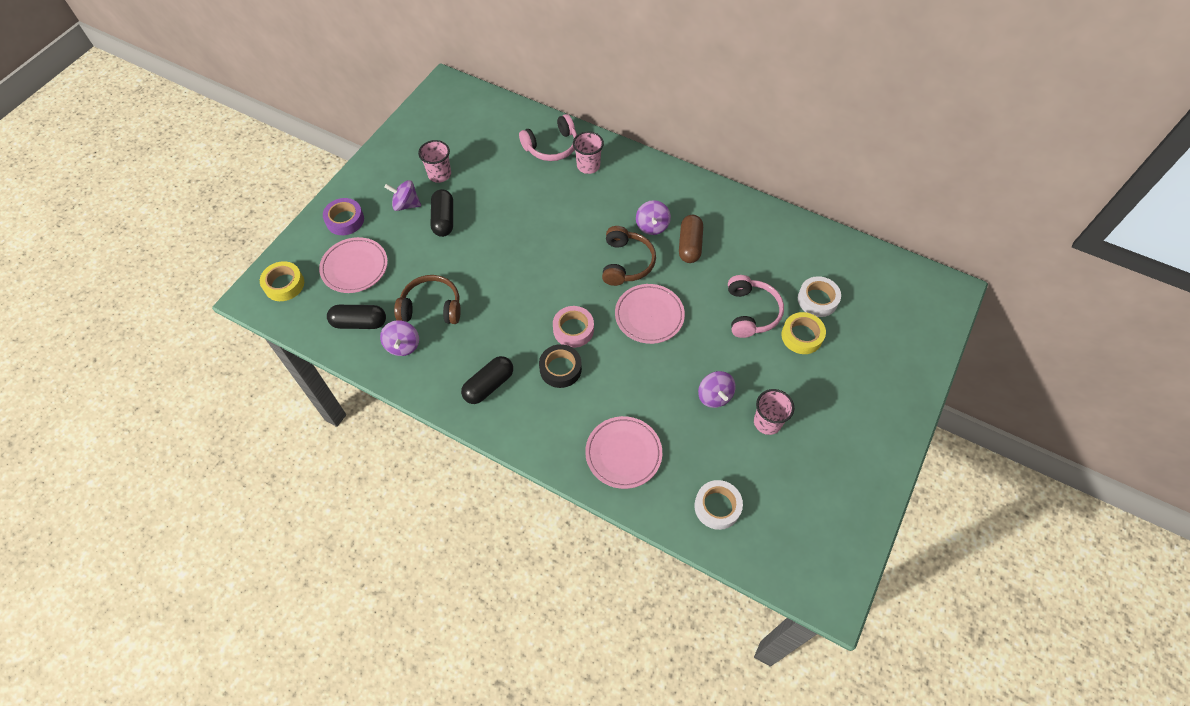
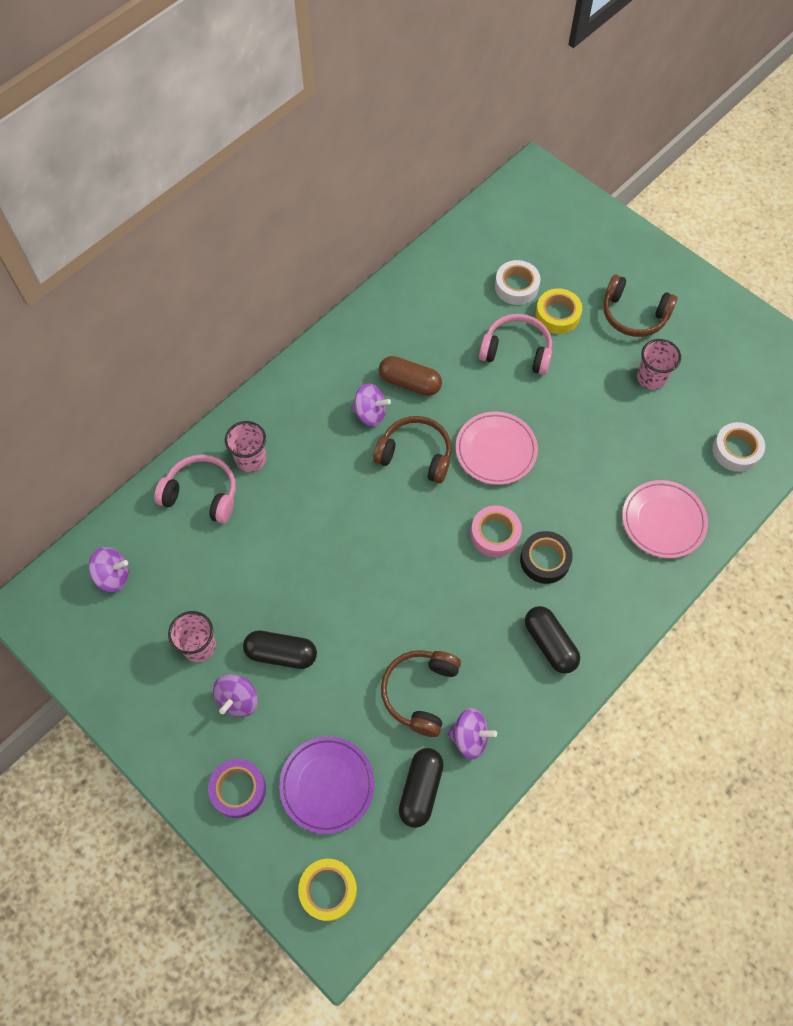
camera: 75 degrees left, 5 degrees up
pink plate [319,237,388,293] -> purple plate [279,736,375,834]
pink headphones [519,114,577,161] -> pink headphones turned 60 degrees counterclockwise [154,454,236,524]
purple spinning top [698,371,736,408] -> purple spinning top moved to [89,547,129,592]
none -> brown headphones [603,275,678,337]

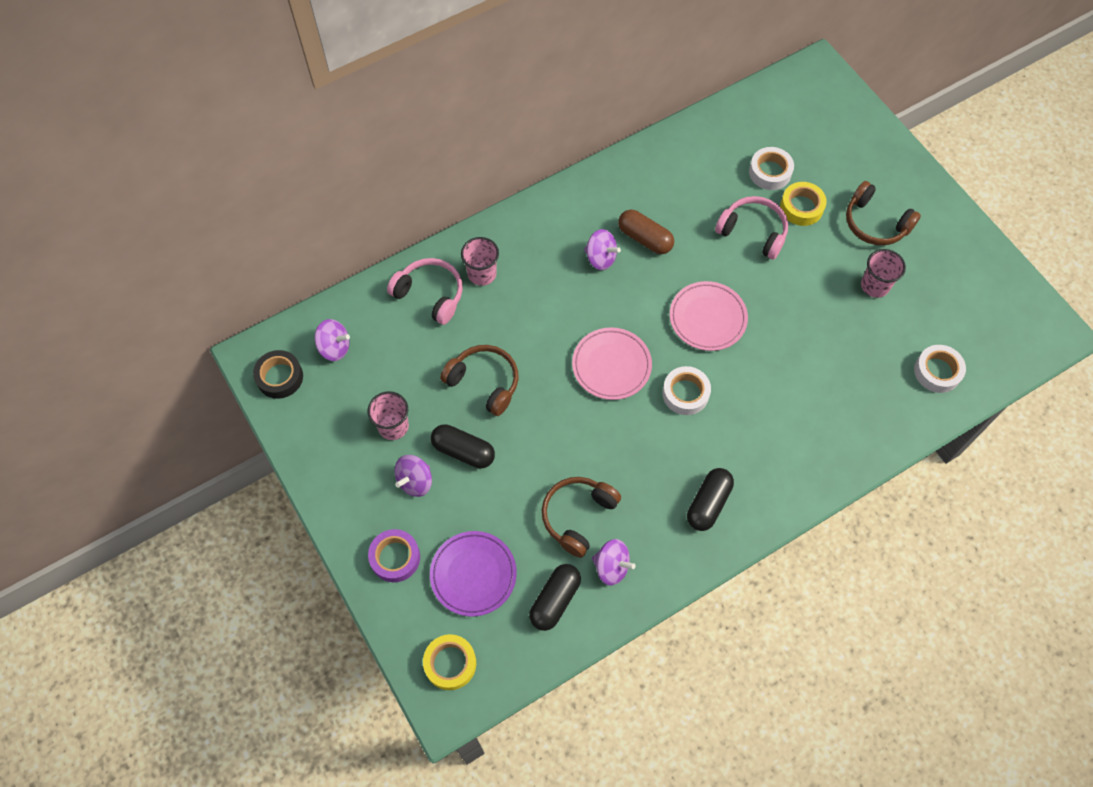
camera: 15 degrees right, 0 degrees up
brown headphones [373,416,452,484] -> brown headphones moved to [440,345,519,416]
pink tape [471,505,522,557] -> white tape [662,366,711,415]
black tape [520,531,573,584] -> black tape moved to [253,350,303,399]
black capsule [525,606,580,674] -> black capsule turned 45 degrees clockwise [687,468,734,531]
pink plate [622,480,708,558] -> pink plate moved to [572,327,652,400]

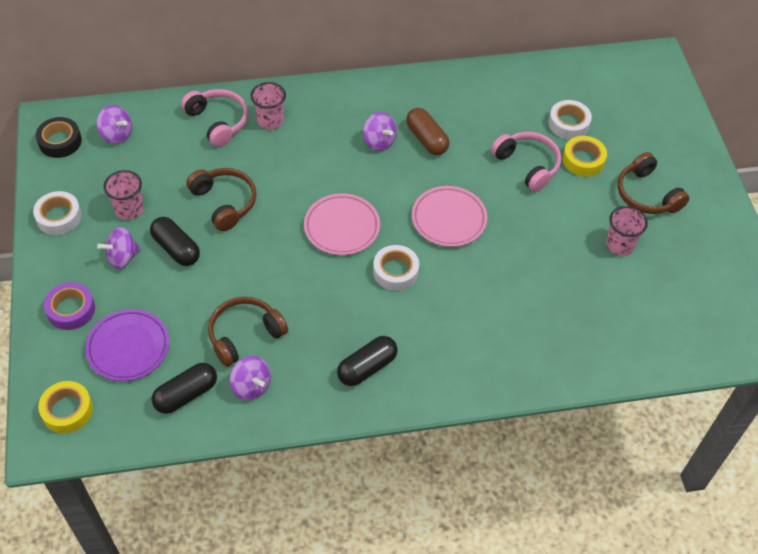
camera: 20 degrees right, 10 degrees down
white tape [914,345,966,393] -> white tape moved to [33,191,82,235]

